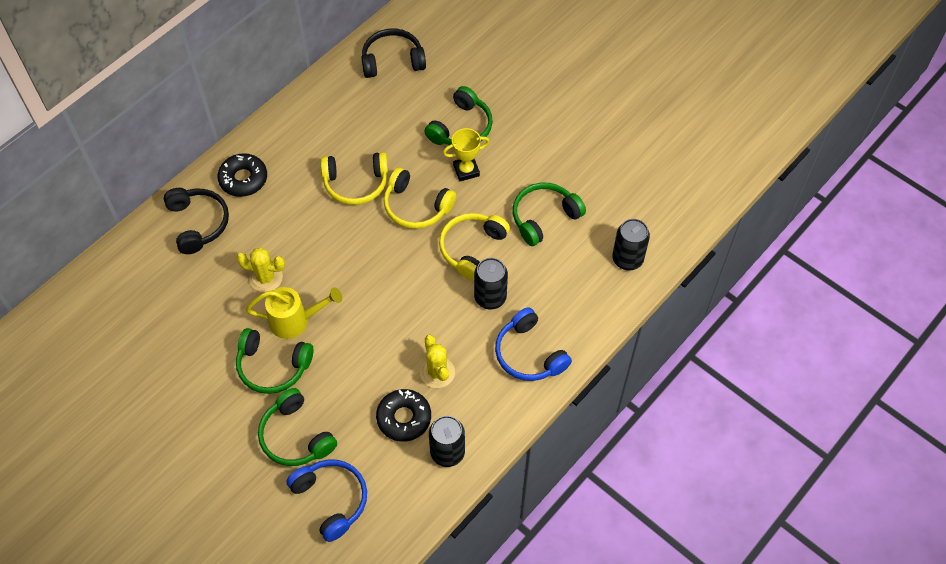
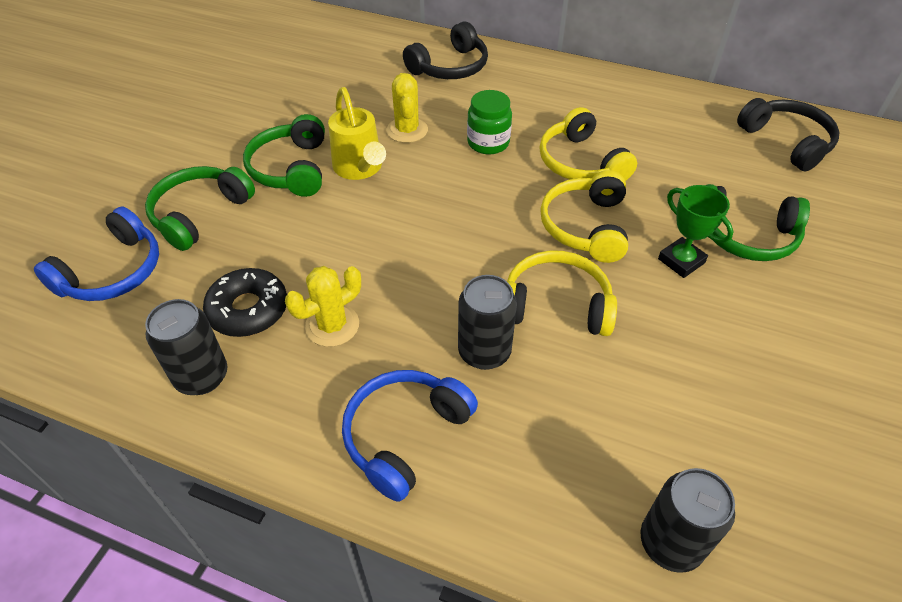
camera: 70 degrees right, 10 degrees down
black donut [218,153,267,197] -> none
yellow trophy [443,128,490,181] -> green trophy [658,185,734,278]
green headphones [513,183,586,246] -> none
none -> green jar [467,90,512,155]

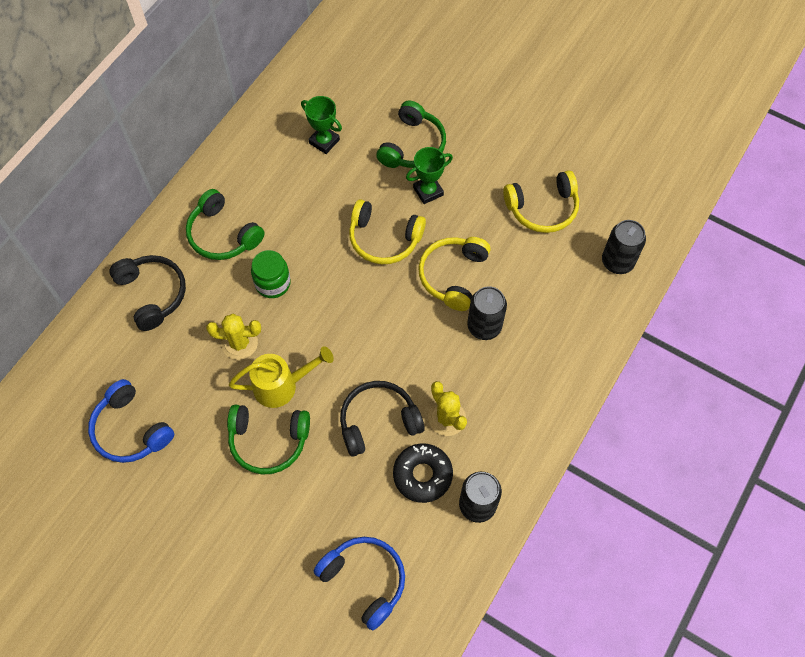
camera: 80 degrees left, 15 degrees up
green headphones [145,166,255,251] -> green headphones moved to [186,189,264,260]
blue headphones [342,370,478,502] -> blue headphones moved to [88,379,174,463]
yellow headphones [540,107,637,181] -> yellow headphones moved to [503,170,579,233]
black headphones [737,98,839,171] -> black headphones moved to [340,381,425,457]
none -> green trophy [301,96,342,154]

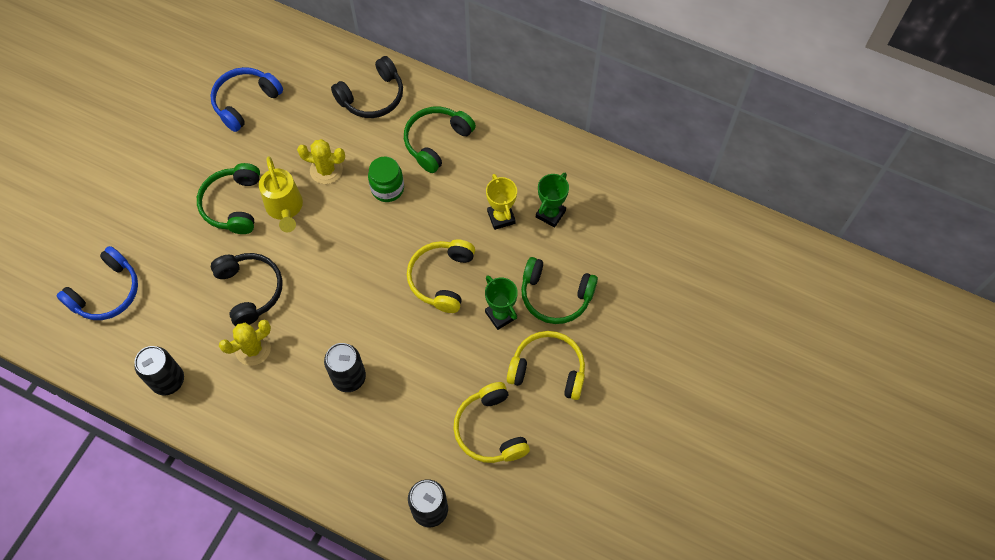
camera: 85 degrees right, 0 degrees up
yellow cactus [206,314,261,360] -> yellow cactus turned 75 degrees counterclockwise [297,139,345,184]
black donut [393,443,453,503] -> none
yellow headphones [418,237,491,311] -> yellow headphones moved to [507,331,585,400]
none -> yellow trophy [486,174,517,230]

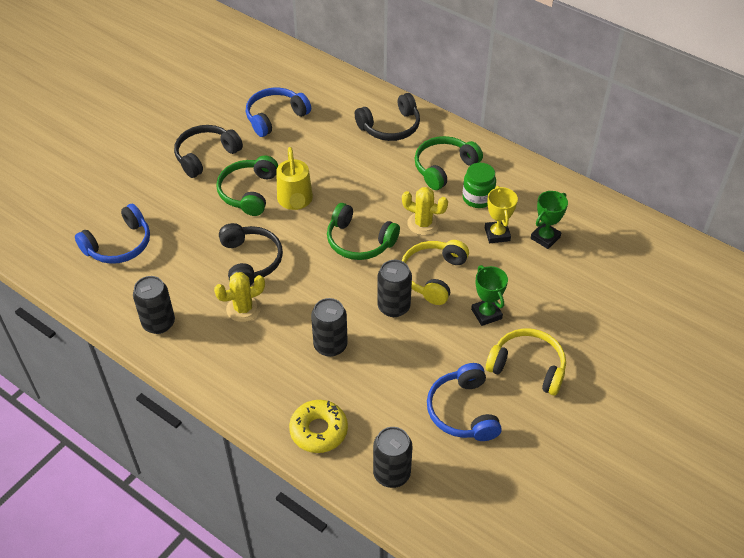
camera: 10 degrees right, 15 degrees down
yellow cactus [297,139,345,184] -> yellow cactus moved to [402,187,448,235]
green jar [368,157,404,202] -> green jar moved to [462,163,496,208]
yellow headphones [453,382,530,463] -> blue headphones [427,363,502,441]
green headphones [521,257,598,324] -> green headphones moved to [327,203,400,260]
none -> black headphones [174,125,243,178]
none -> yellow donut [289,400,348,453]
none -> black can [377,260,412,317]

